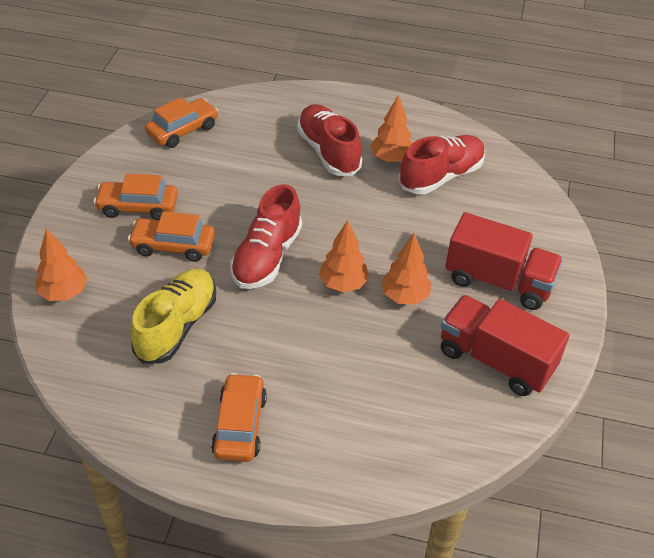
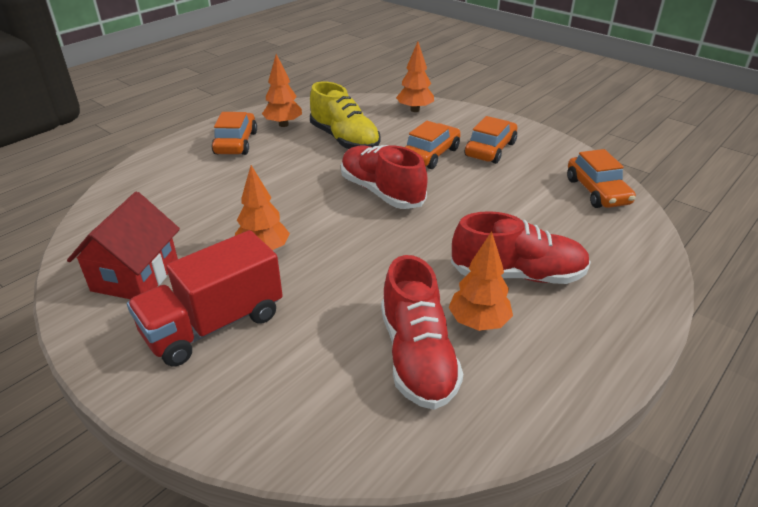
camera: 120 degrees right, 10 degrees down
orange car [211,373,267,462] -> orange car turned 120 degrees counterclockwise [212,112,257,155]
orange tree [319,220,369,292] -> orange tree moved to [262,54,302,127]
red truck [441,295,570,396] -> red house [67,192,180,299]

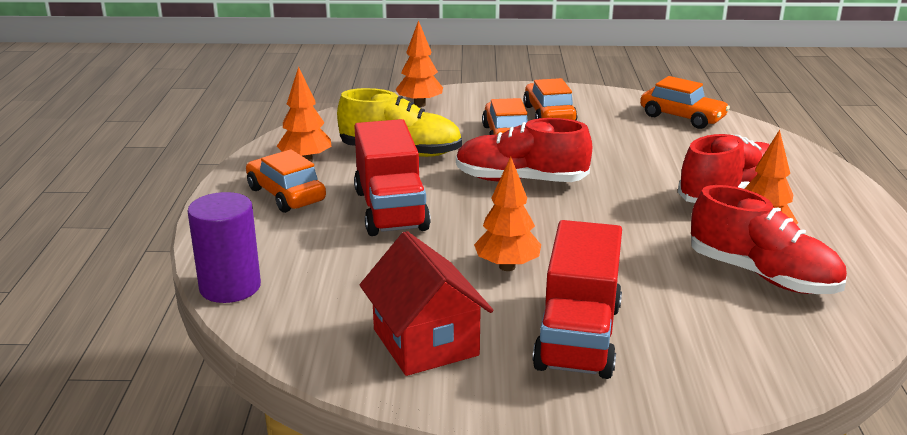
camera: 40 degrees left, 10 degrees down
none -> purple cylinder [187,192,261,303]
none -> red truck [354,119,431,236]

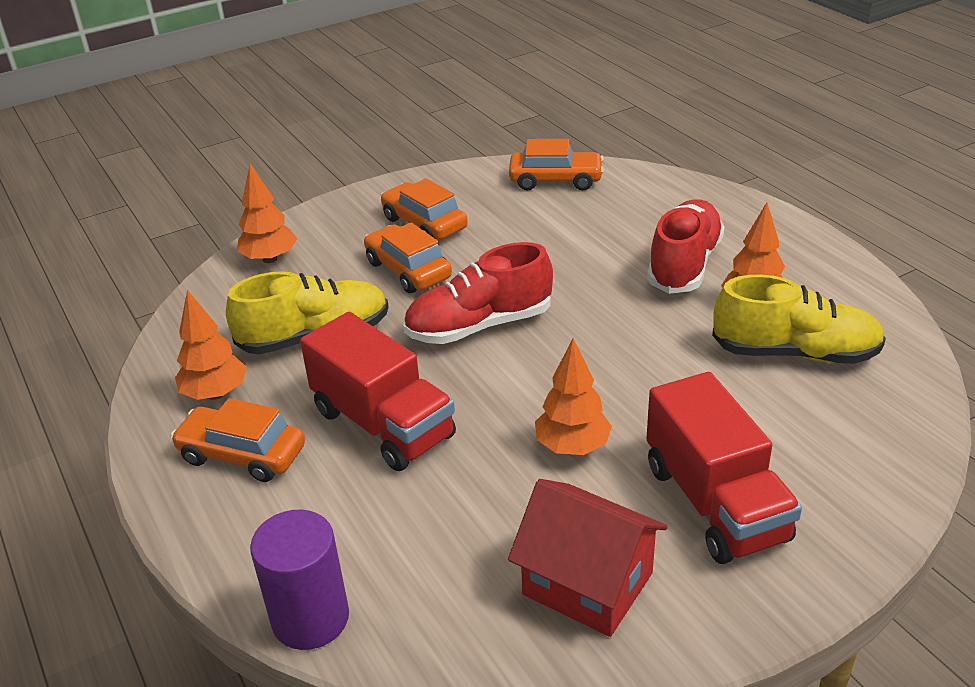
camera: 30 degrees left, 10 degrees up
red shoe [691,185,847,294] -> yellow shoe [712,275,886,364]

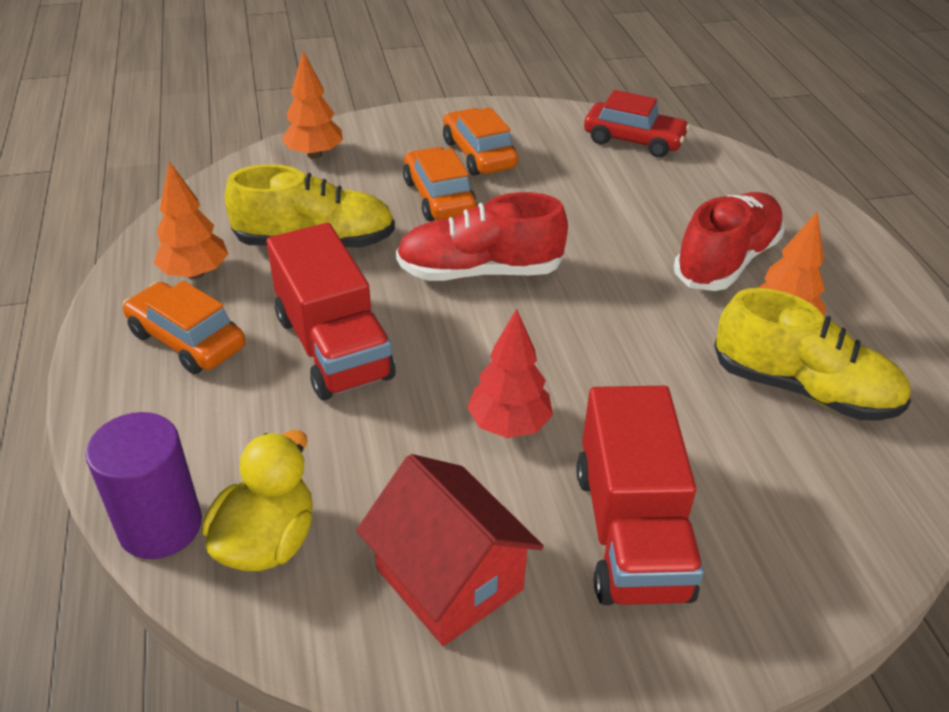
camera: 15 degrees right, 5 degrees up
orange car [509,139,604,190] -> red car [584,90,690,157]
orange tree [535,338,612,455] -> red tree [467,309,553,438]
none -> yellow duck [202,430,313,571]

